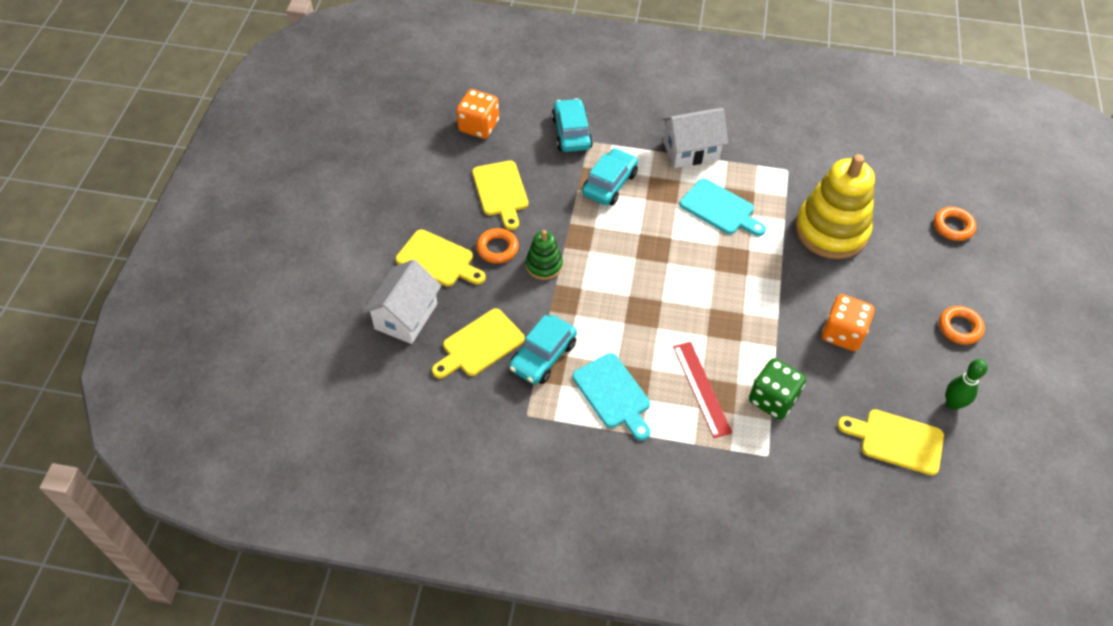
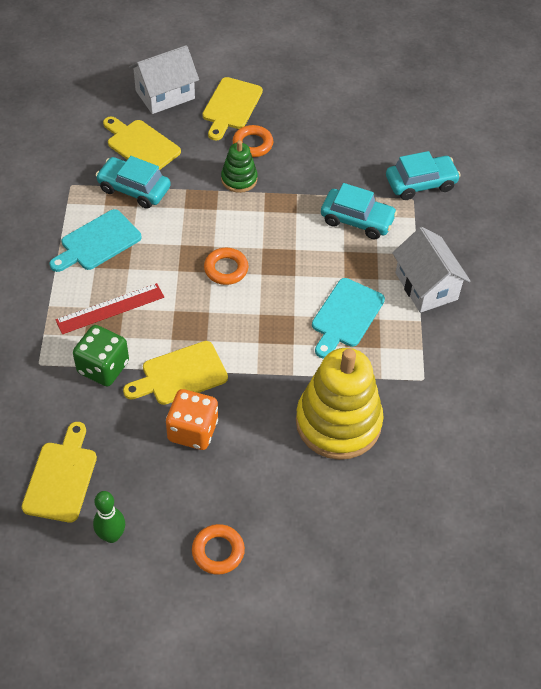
camera: 80 degrees right, 0 degrees up
white house [363,259,442,344] -> white house turned 45 degrees counterclockwise [129,45,199,114]
orange dice [456,89,499,139] -> none
yellow cutting board [472,161,528,230] -> yellow cutting board moved to [123,341,228,405]
orange ring [934,207,976,241] -> orange ring moved to [204,248,249,285]

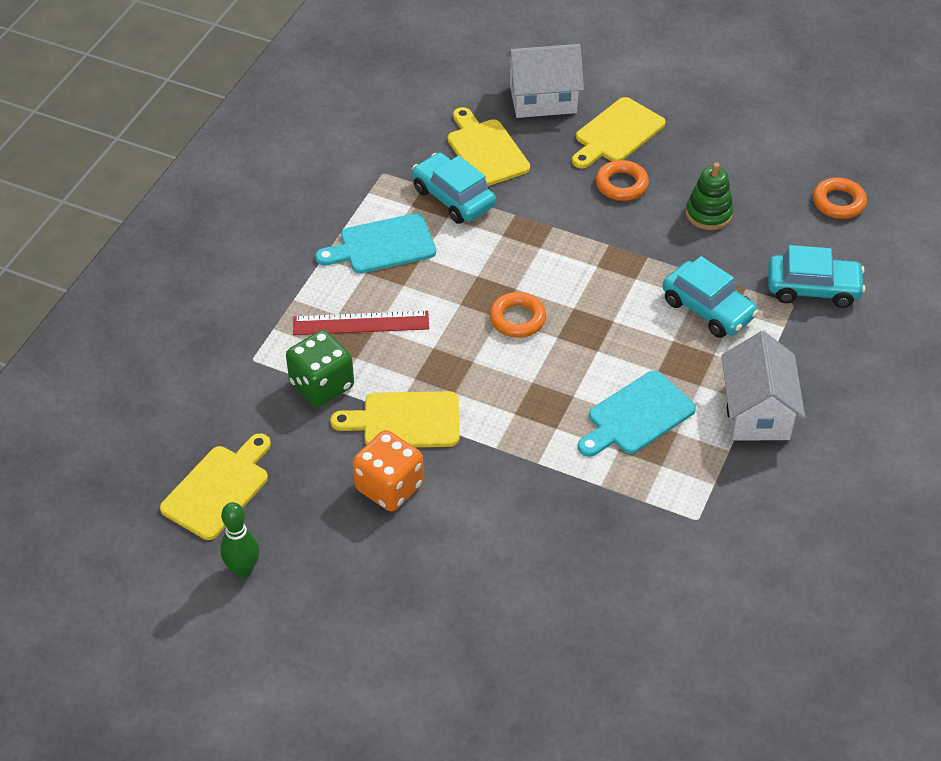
camera: 25 degrees right, 5 degrees down
orange ring [192,524,245,575] -> orange ring moved to [813,177,867,219]
green stacking toy [221,140,258,193] -> green stacking toy moved to [686,163,734,230]
yellow stacking toy [296,348,384,460] -> none

